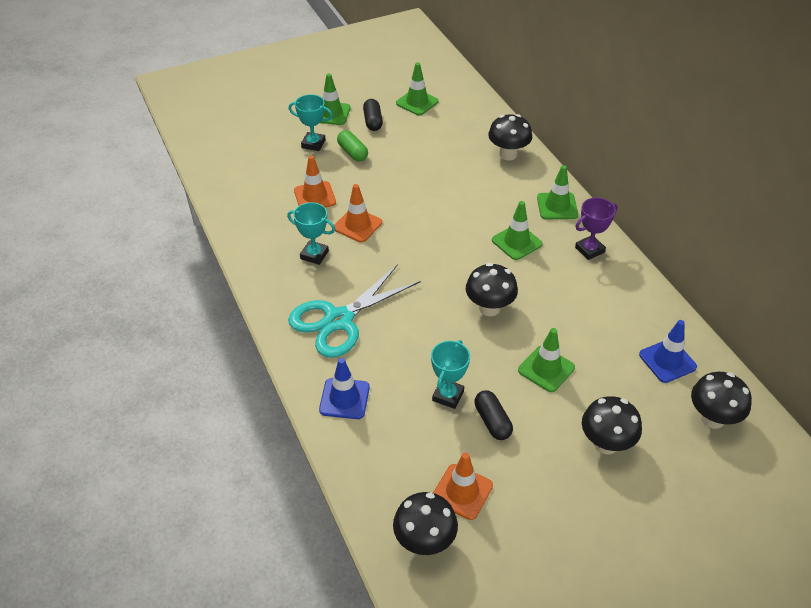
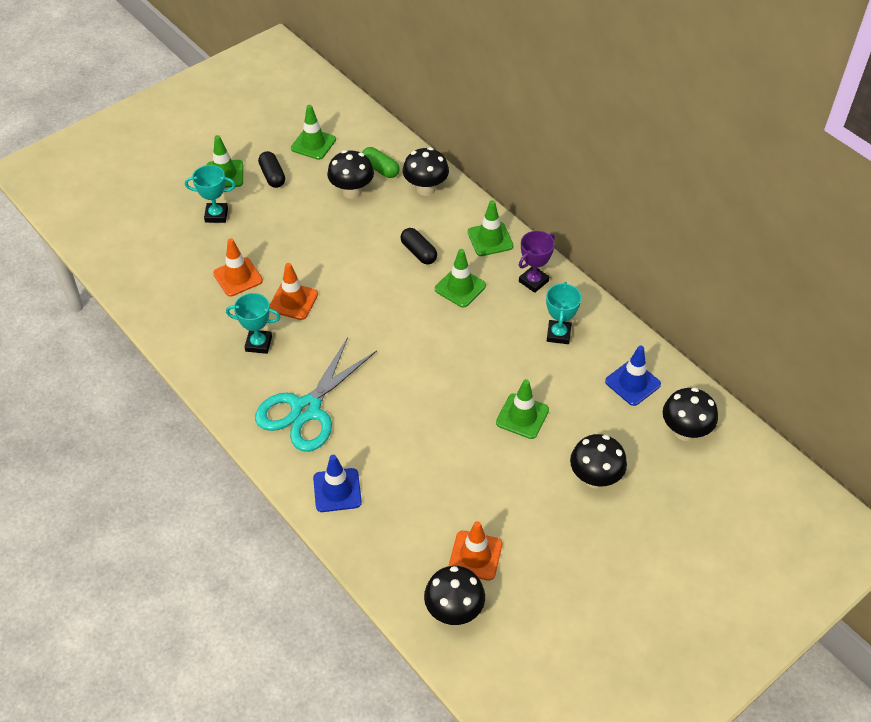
camera: 15 degrees left, 5 degrees up
green capsule [337,130,368,162] -> green capsule moved to [362,147,400,178]
turquoise trophy [431,340,470,409] -> turquoise trophy moved to [546,282,581,344]
black mushroom [466,263,518,316] -> black mushroom moved to [327,150,374,199]
black capsule [474,390,513,440] -> black capsule moved to [400,228,437,264]

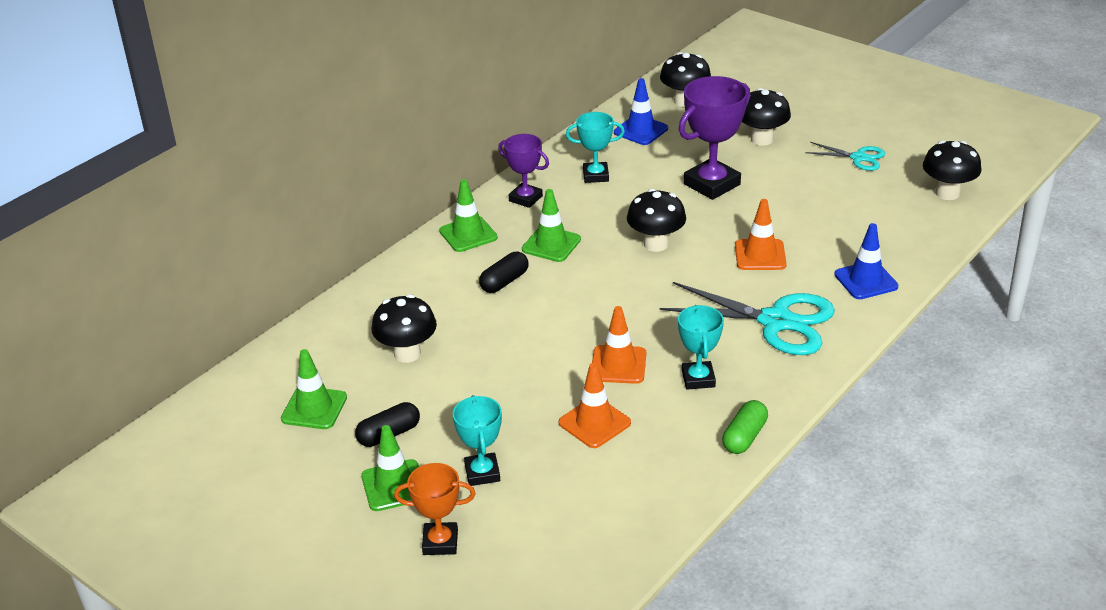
camera: 100 degrees left, 15 degrees down
green capsule [362,147,400,178] -> green capsule moved to [722,400,768,454]
black mushroom [403,147,449,196] -> black mushroom moved to [627,189,686,252]
orange traffic cone [449,521,502,581] -> orange traffic cone moved to [735,199,787,270]
green traffic cone [496,379,549,439] -> purple trophy [679,76,750,200]
none -> orange trophy [394,463,476,555]
none -> turquoise scissors [805,142,885,171]

